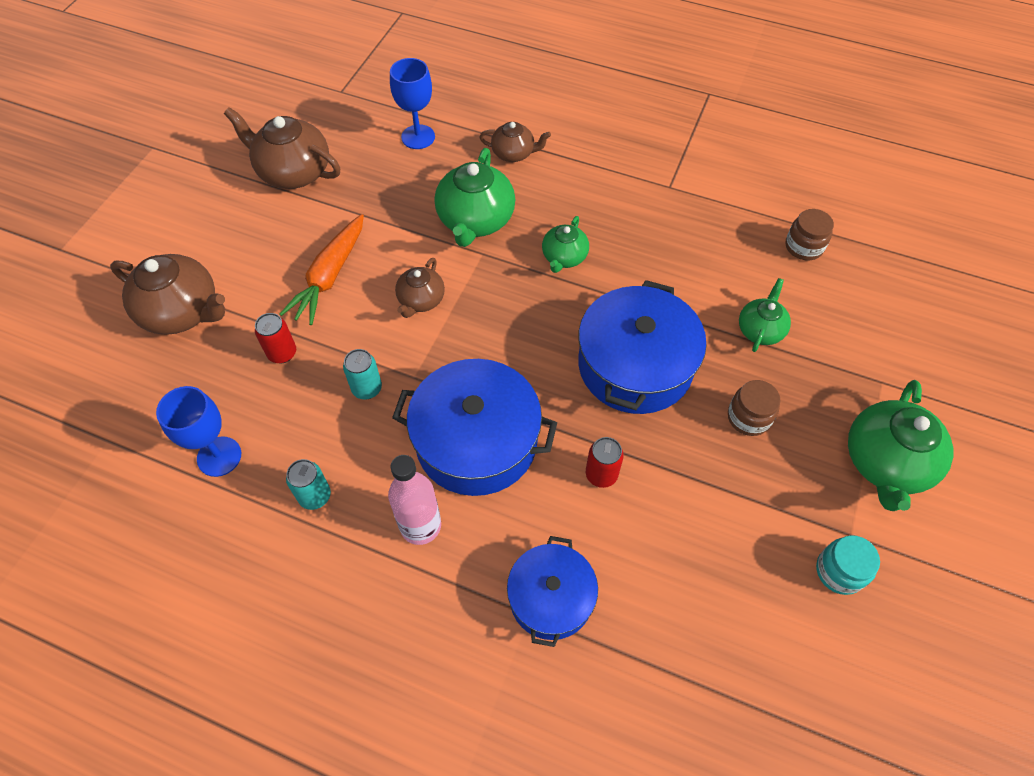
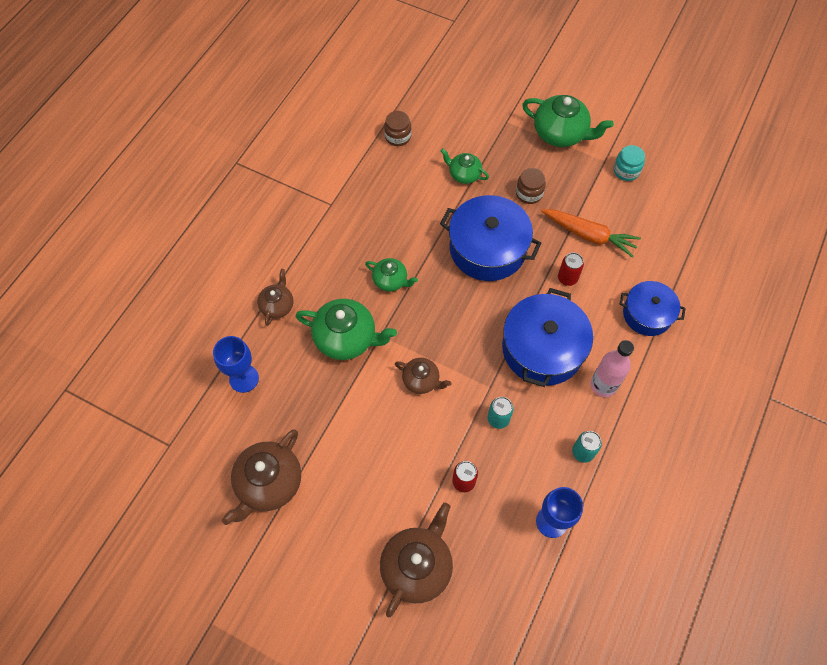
camera: 85 degrees left, 5 degrees up
orange carrot [280,214,364,325] -> orange carrot moved to [541,209,641,258]

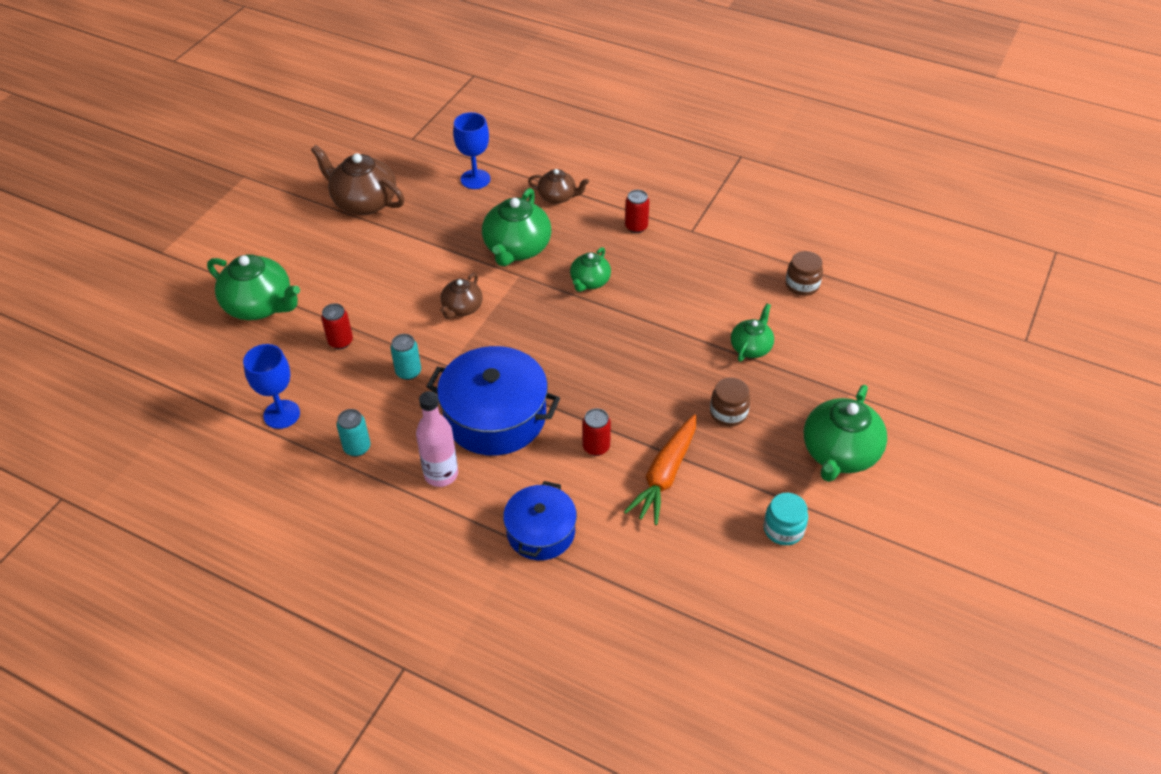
camera: 90 degrees right, 15 degrees down
brown teapot [380,503,453,618] -> green teapot [207,254,300,320]
blue pot [440,195,541,281] -> none
none -> red can [625,190,649,233]

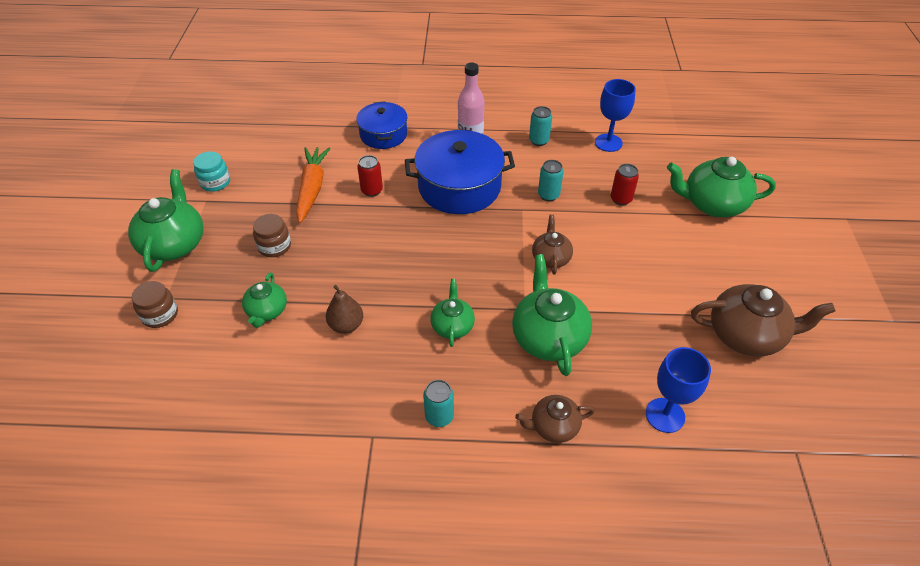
camera: 155 degrees right, 0 degrees up
red can [625,190,649,233] -> turquoise can [423,380,454,427]
brown jar [786,251,823,296] -> brown jar moved to [131,281,178,328]
none -> brown pear [326,285,363,334]

